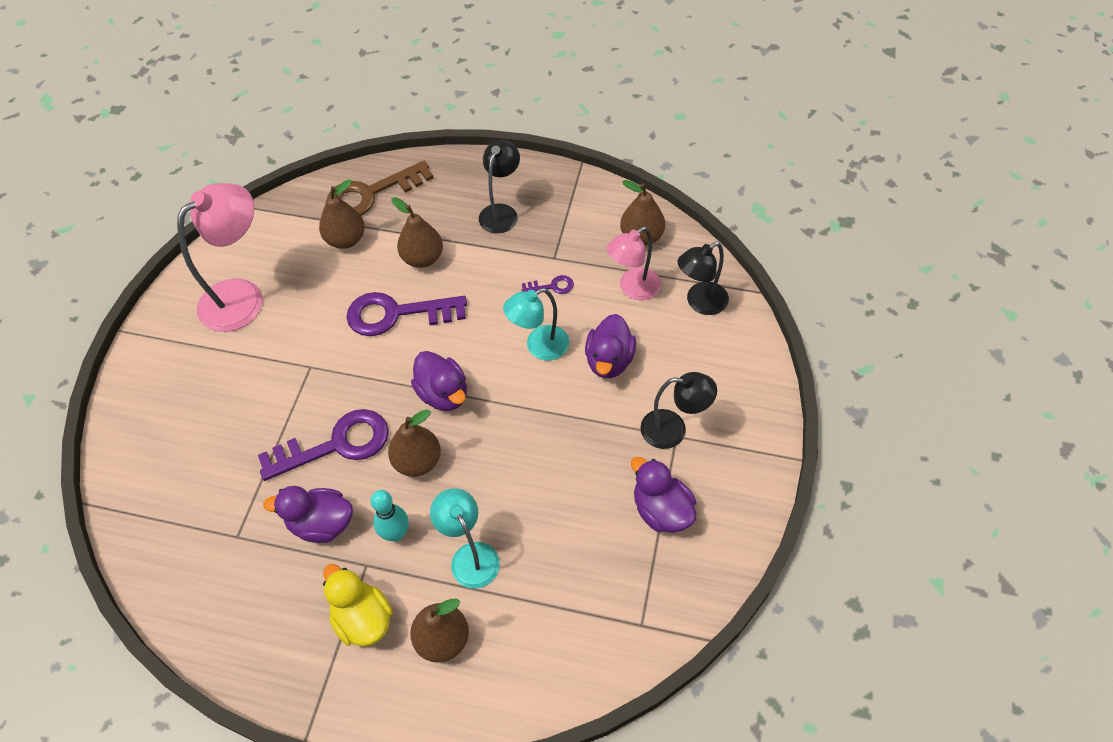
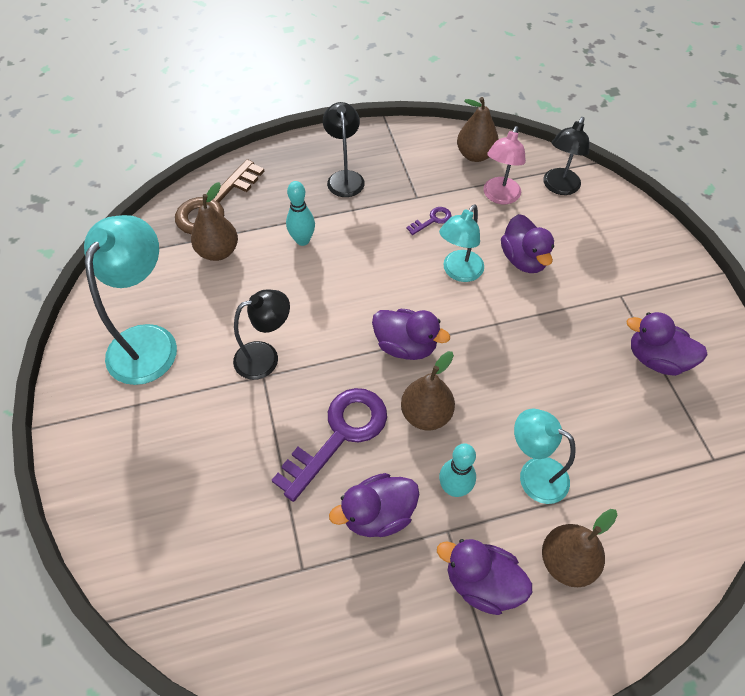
camera: 30 degrees left, 0 degrees up
pink lamp [177,183,262,332] -> turquoise lamp [84,215,177,385]
yellow duck [323,564,393,647] -> purple duck [437,539,532,615]
purple key [346,292,467,336] -> none
brown pear [392,197,443,268] -> turquoise bowling pin [286,181,315,246]
black lamp [640,372,717,449] -> black lamp moved to [233,289,290,380]

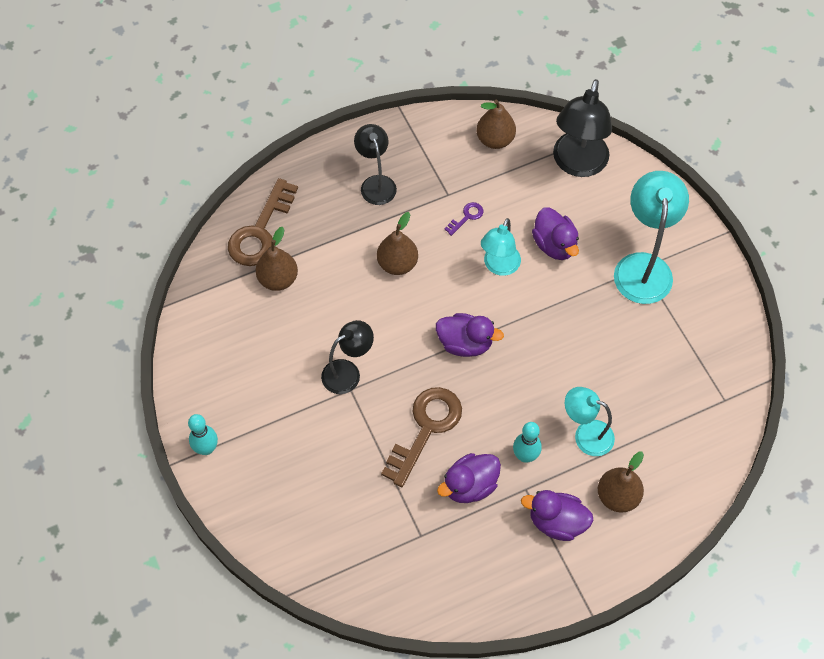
camera: 10 degrees left, 5 degrees up
turquoise lamp [84,215,177,385] -> turquoise lamp moved to [614,171,689,304]
purple key [272,388,387,502] -> brown key [381,387,462,487]
turquoise bowling pin [286,181,315,246] -> turquoise bowling pin moved to [188,414,218,455]
brown pear [401,351,455,430] -> brown pear moved to [377,212,418,275]
pink lamp [483,126,526,204] -> none
black lamp [543,117,589,195] -> black lamp [553,79,612,177], size x1.59
purple duck [626,312,708,376] -> none

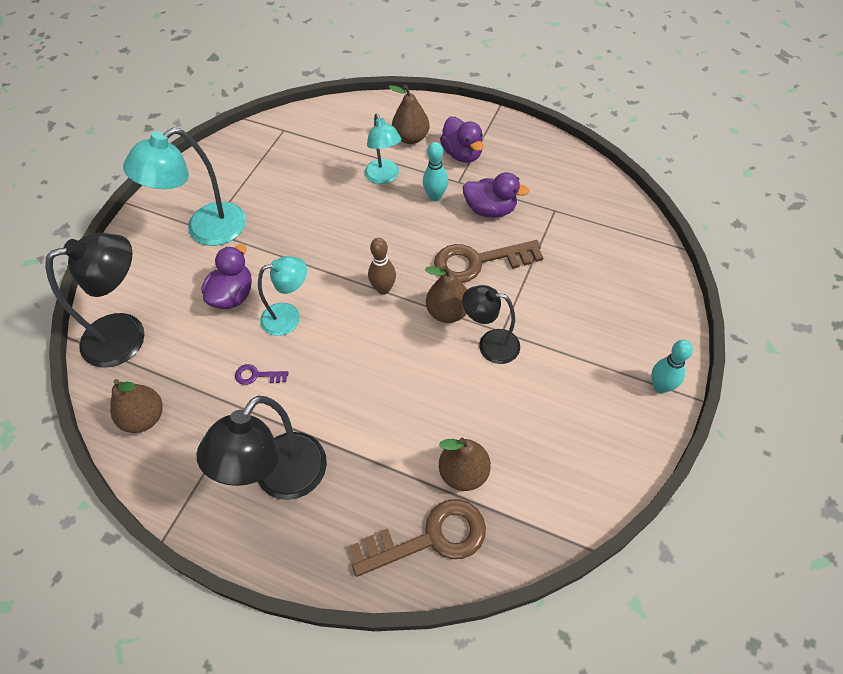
camera: 130 degrees left, 5 degrees down
black lamp [354,124,397,205] -> black lamp [197,396,327,500], size x1.59
brown pear [377,212,418,275] -> brown pear moved to [425,266,467,323]
purple duck [436,313,504,357] -> brown bowling pin [368,238,396,295]

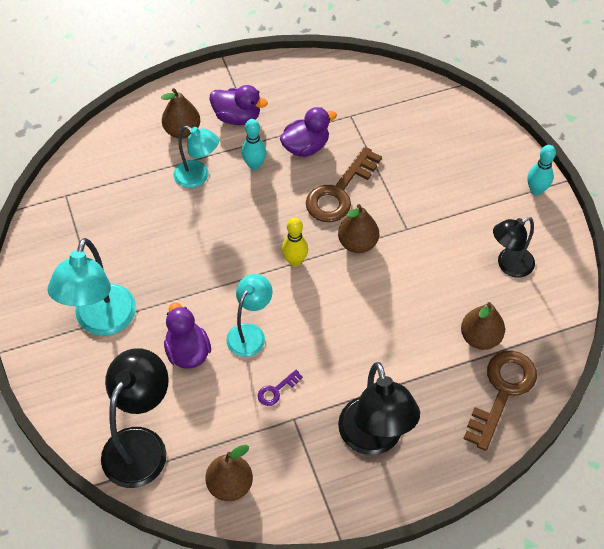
camera: 45 degrees left, 0 degrees up
brown bowling pin [368,238,396,295] -> yellow bowling pin [282,217,308,267]
black lamp [462,285,520,364] -> black lamp moved to [493,217,535,278]

